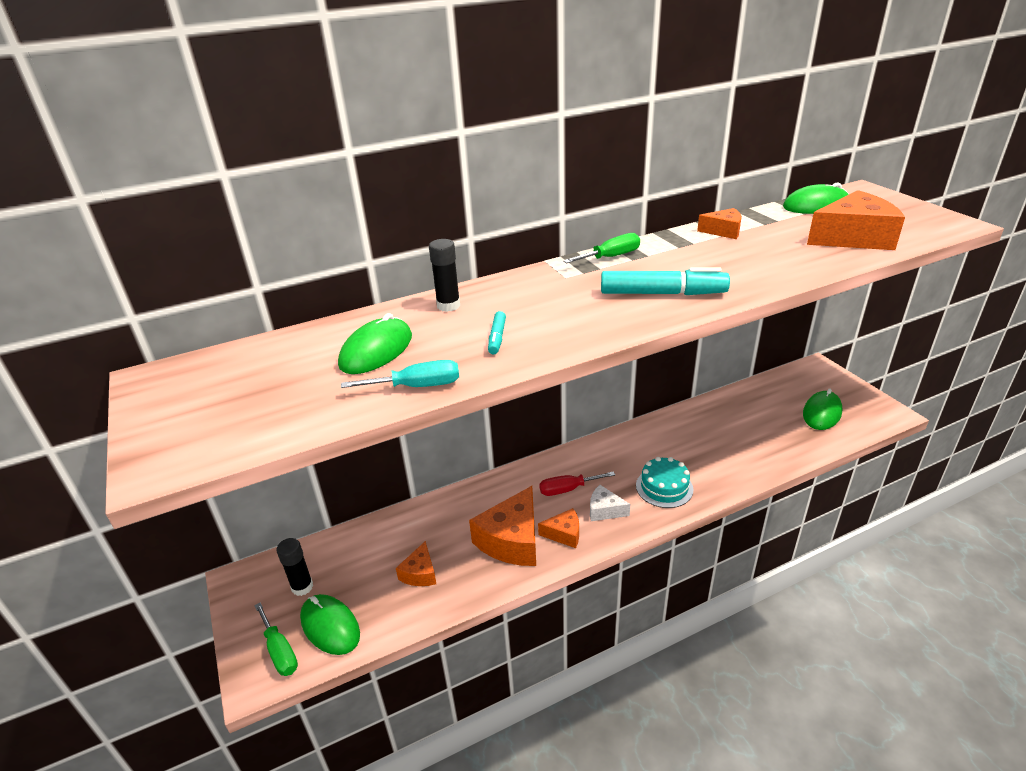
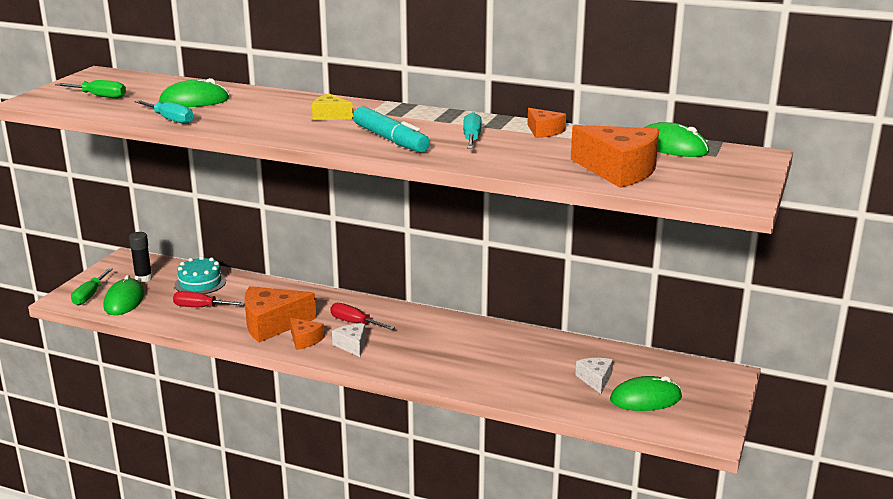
camera: 45 degrees right, 10 degrees down
orange cheese [396,541,436,586] -> red screwdriver [173,291,245,307]
black glue stick [429,239,460,312] -> none
turquoise marker [488,311,506,355] -> none
green screwdriver [563,233,640,263] -> green screwdriver moved to [55,80,126,99]
turquoise cake [636,457,693,508] -> turquoise cake moved to [174,256,226,294]
none -> yellow cheese [312,94,353,121]
none -> turquoise screwdriver [463,112,482,149]
none -> white cheese [575,358,613,394]

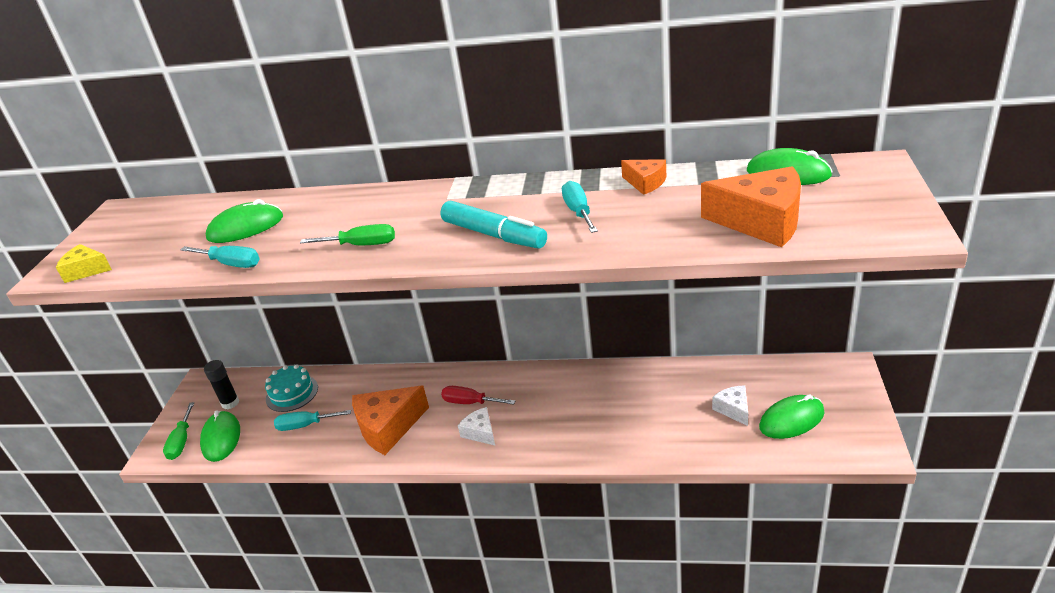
camera: 10 degrees left, 10 degrees up
green screwdriver [55,80,126,99] -> green screwdriver moved to [300,224,395,245]
red screwdriver [173,291,245,307] -> turquoise screwdriver [274,410,351,431]
orange cheese [290,318,325,350] -> none
yellow cheese [312,94,353,121] -> yellow cheese moved to [56,244,112,283]

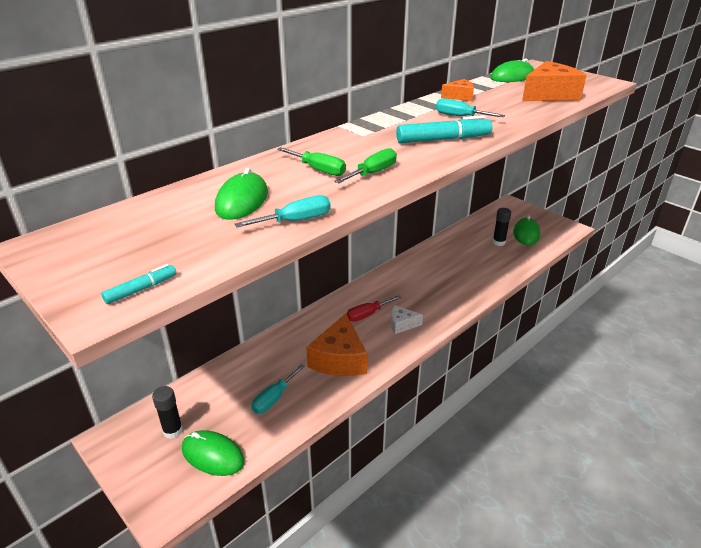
camera: 55 degrees left, 0 degrees up
yellow cheese [56,244,112,283] -> turquoise marker [101,264,176,304]
green screwdriver [163,402,194,460] -> green screwdriver moved to [277,147,346,176]
turquoise cake [265,364,318,412] -> none
white cheese [712,385,748,426] -> black glue stick [492,208,511,246]

